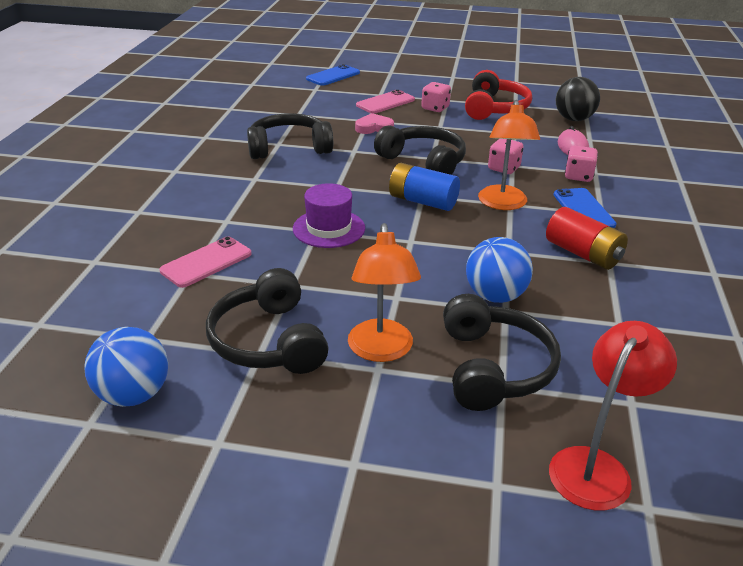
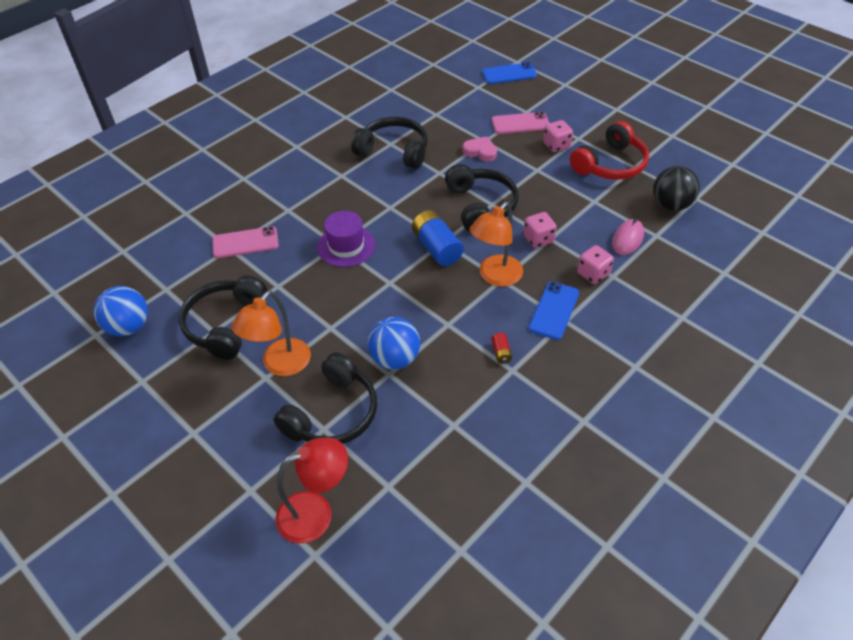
camera: 35 degrees right, 15 degrees up
red battery [546,207,628,270] -> red battery [491,333,512,364], size x0.46

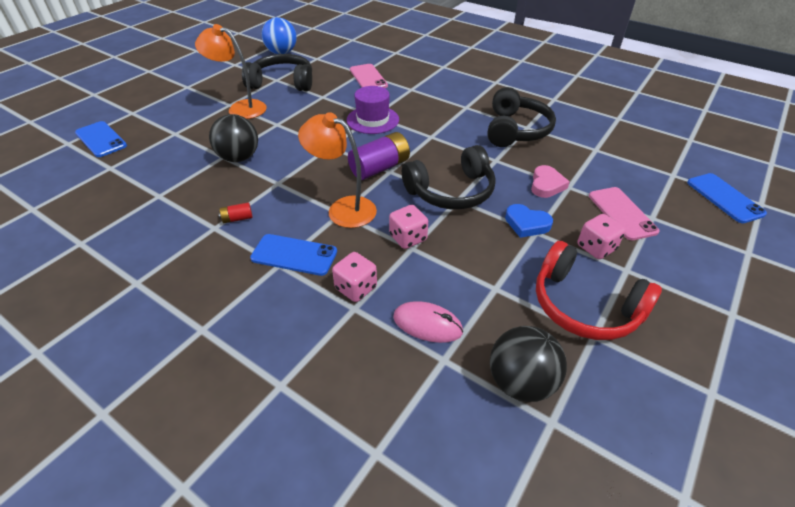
camera: 80 degrees right, 5 degrees down
black headphones [273,352,377,444] -> none
red lamp [275,438,348,543] -> blue phone [75,121,127,157]
blue ball [368,317,420,370] -> black ball [209,114,258,162]
blue battery [412,210,464,266] -> purple battery [348,132,410,180]
none -> blue heart [505,204,553,238]

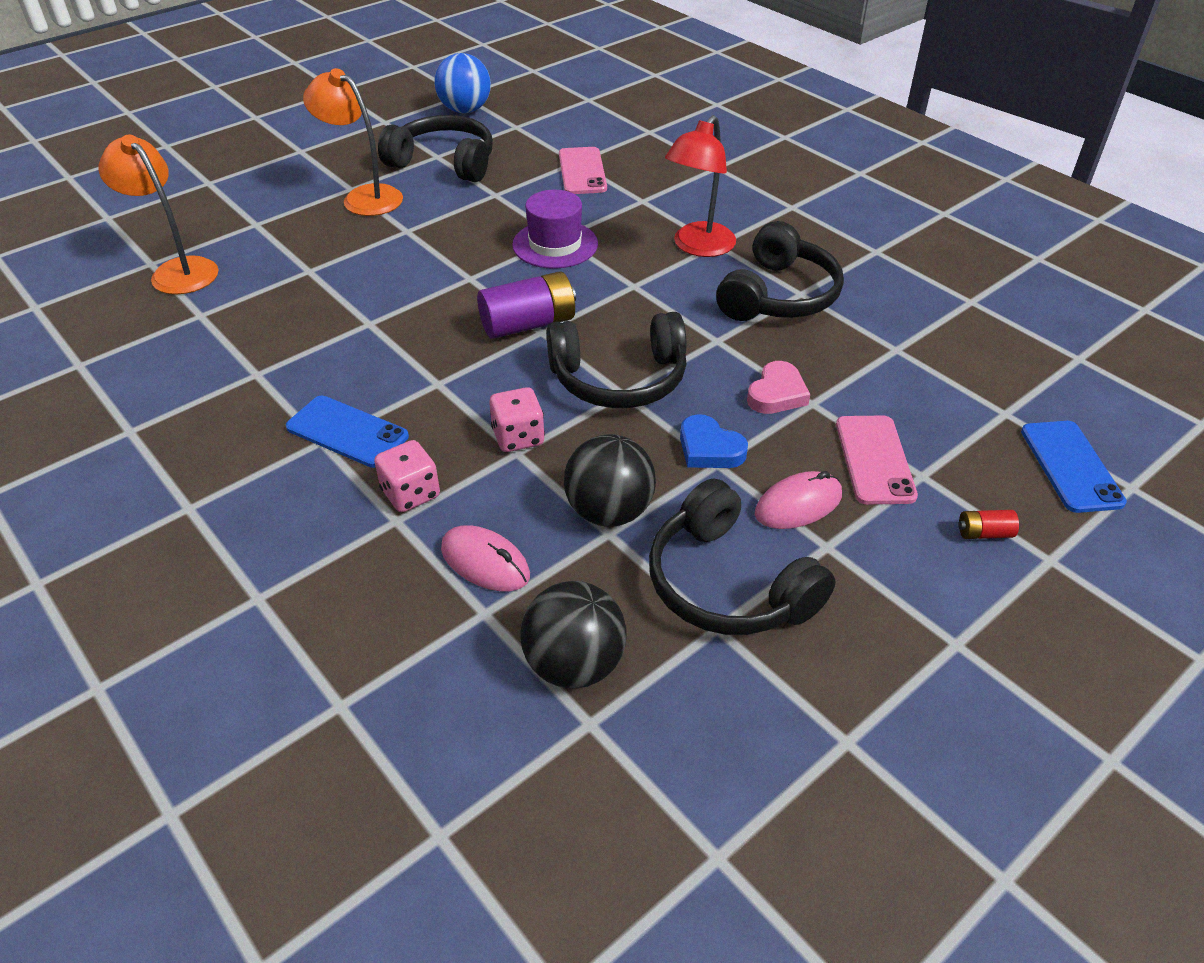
camera: 15 degrees right, 0 degrees up
blue phone [75,121,127,157] -> none
black ball [209,114,258,162] -> black ball moved to [564,434,656,527]
red battery [219,202,253,223] -> red battery moved to [958,510,1019,539]
orange lamp [298,112,377,228] -> orange lamp moved to [98,135,219,295]
red headphones [536,241,662,340] -> black headphones [649,479,836,635]
pink dice [578,214,626,259] -> pink mouse [755,471,842,529]
none -> red lamp [665,115,736,257]

